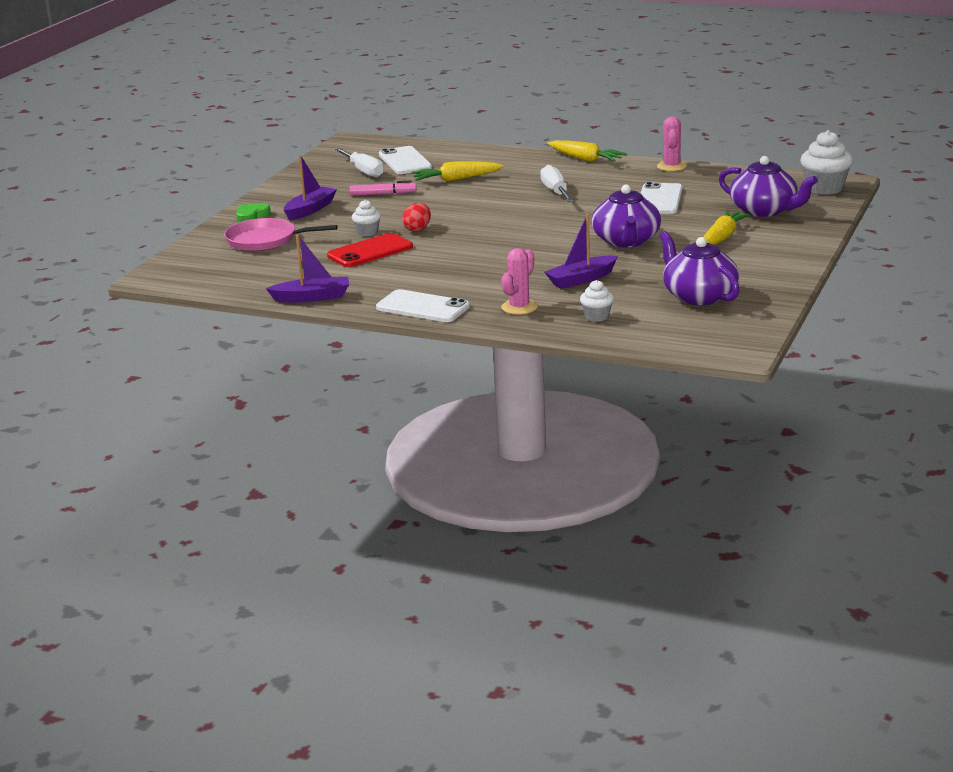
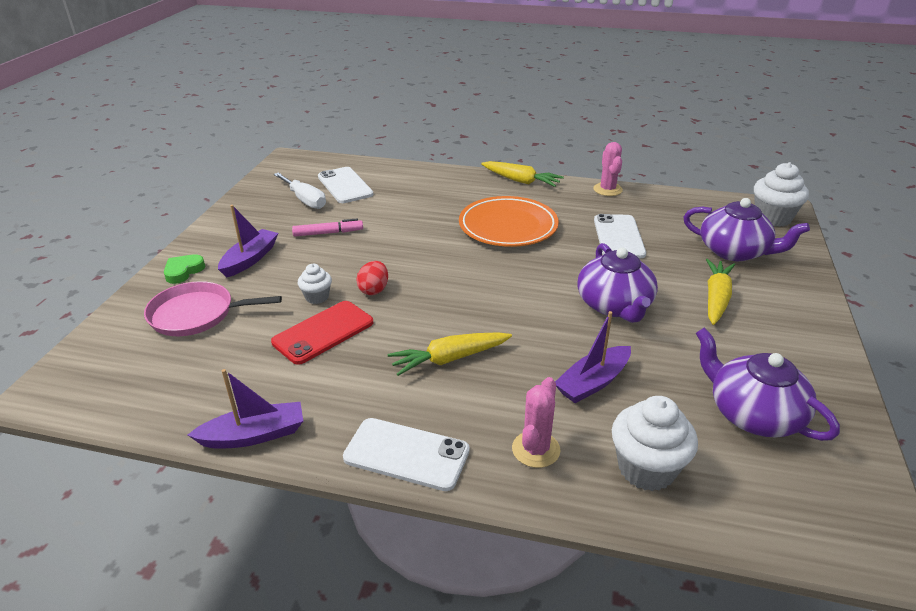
camera: 10 degrees left, 10 degrees up
yellow carrot [411,161,504,182] -> yellow carrot moved to [388,332,512,376]
white screwdriver [540,165,574,202] -> orange plate [459,196,559,247]
white cupcake [580,280,614,322] -> white cupcake [612,396,698,491], size x1.79

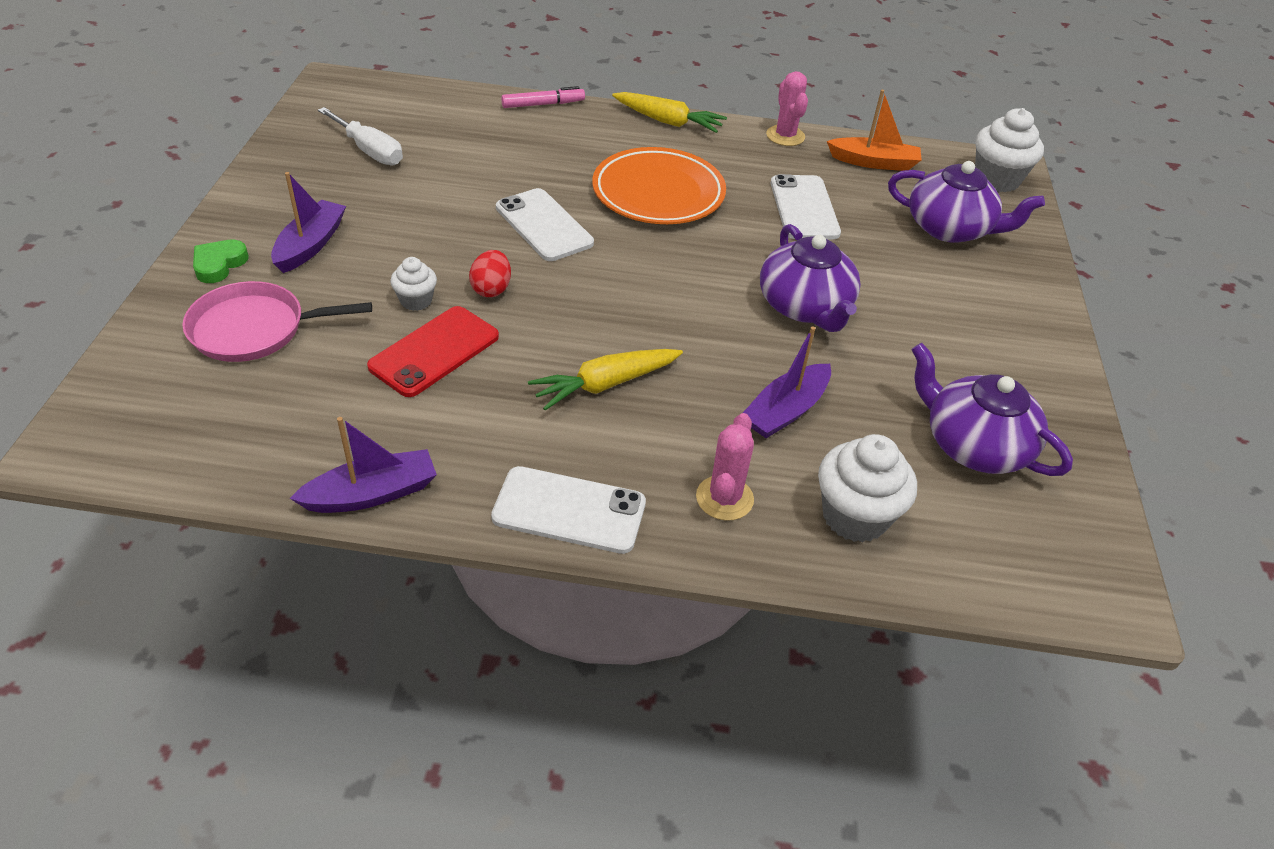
camera: 10 degrees left, 10 degrees up
pink marker [292,219,363,237] -> pink marker moved to [501,86,585,108]
white phone [318,167,374,203] -> white phone moved to [496,188,594,261]
yellow carrot [706,259,735,325] -> none
none -> orange boat [827,90,922,171]

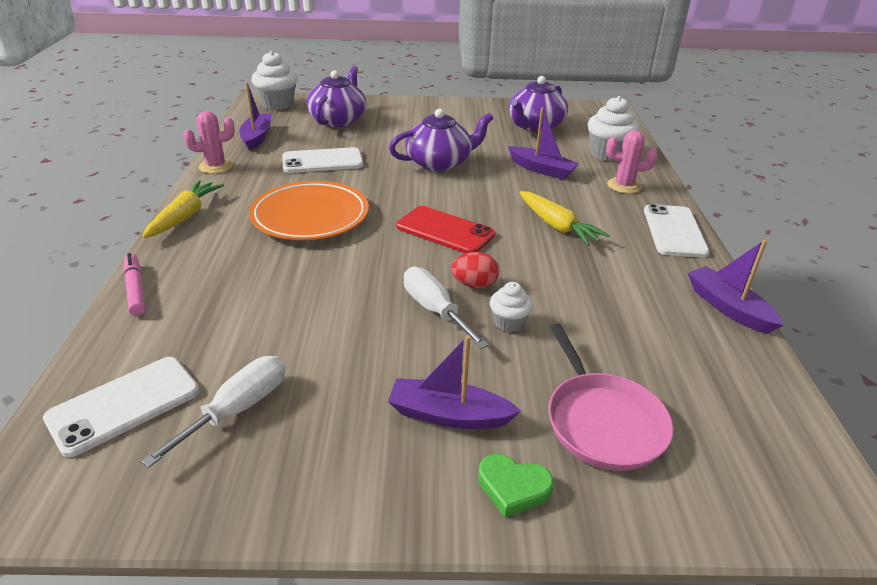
camera: 95 degrees left, 10 degrees down
red phone [367,306,499,397] -> red phone moved to [396,206,495,254]
white phone [496,188,594,261] -> white phone moved to [43,357,199,457]
orange boat [827,90,922,171] -> purple boat [239,82,272,151]
none -> white screwdriver [404,267,489,349]

